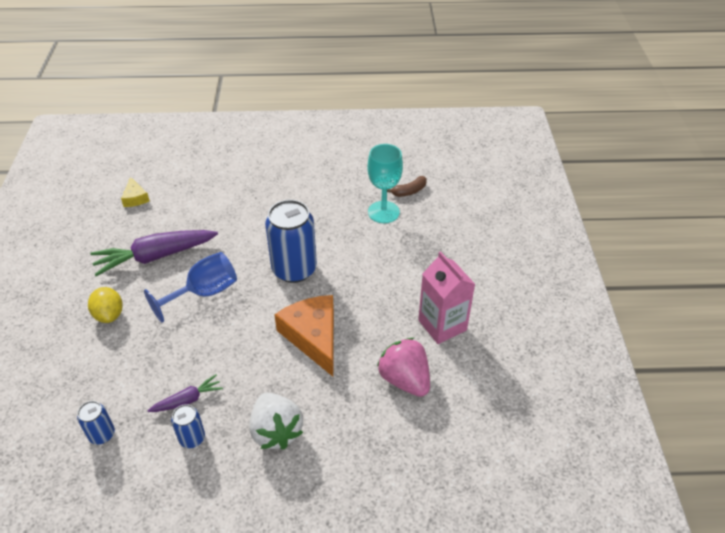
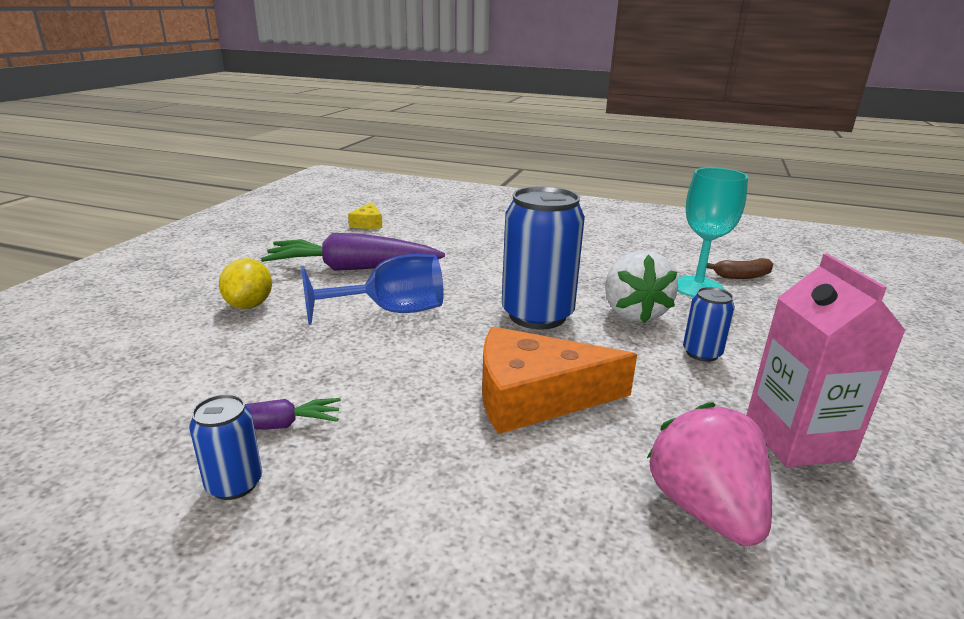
camera: 20 degrees right, 20 degrees down
blue can [77,401,115,445] -> blue can moved to [683,287,735,362]
white strawberry [249,393,303,450] -> white strawberry moved to [605,250,678,323]
orange cheese [274,295,334,376] -> orange cheese turned 90 degrees counterclockwise [482,327,637,434]

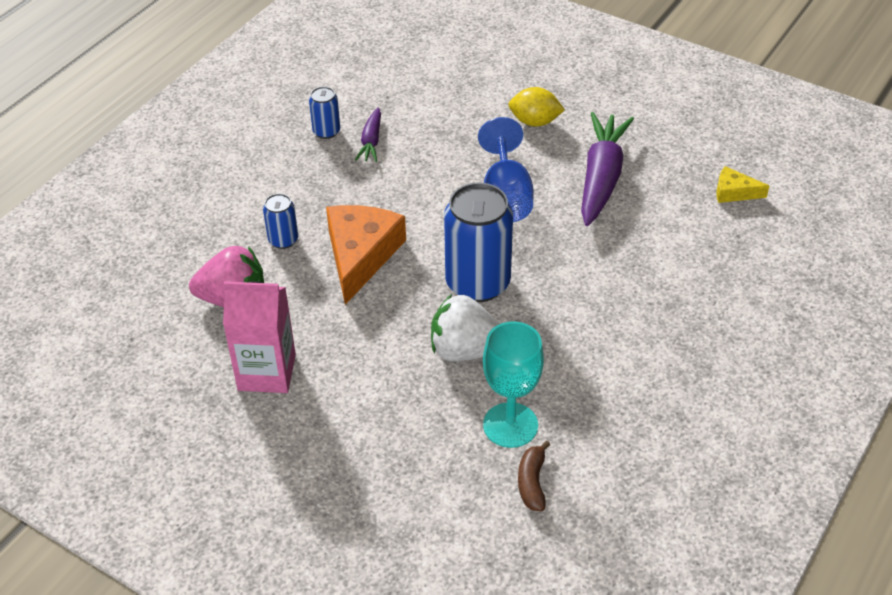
camera: 105 degrees right, 20 degrees up
blue can [683,287,735,362] -> blue can moved to [263,193,298,249]

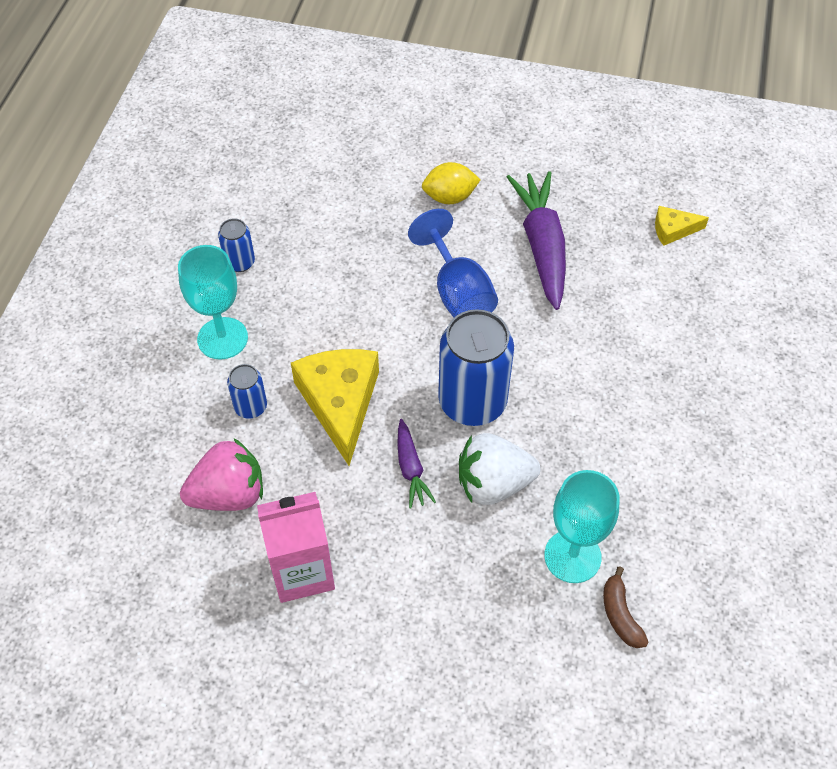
camera: 20 degrees left, 10 degrees up
orange cheese [326,205,406,305] -> yellow cheese [291,349,379,466]
purple carrot [355,107,381,162] -> purple carrot moved to [397,419,436,508]
none -> turquoise goblet [178,245,248,360]

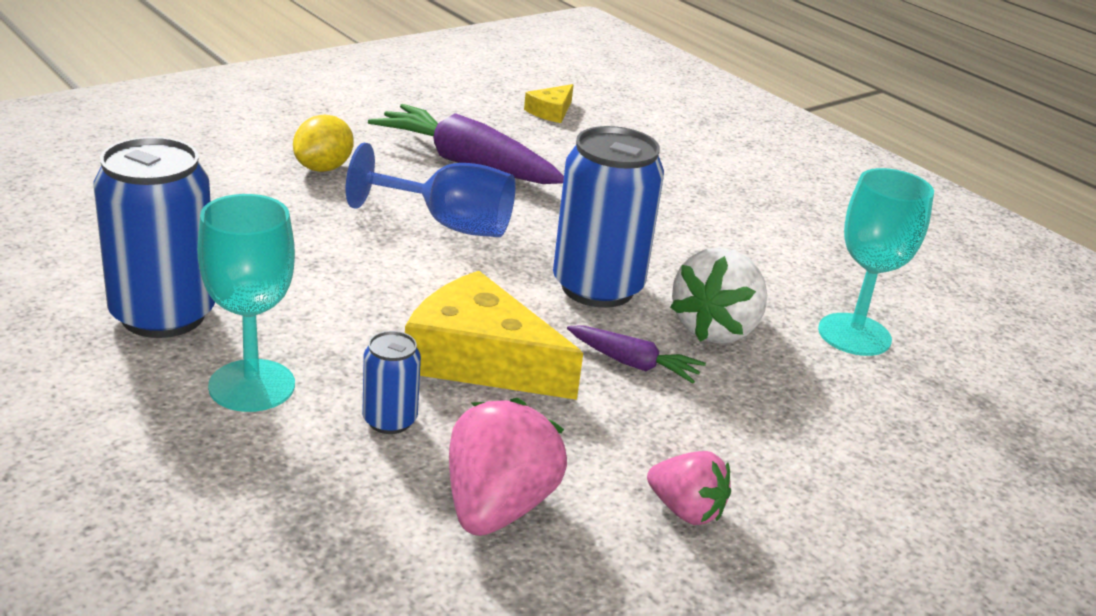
camera: 55 degrees left, 25 degrees down
blue can [218,218,255,272] -> blue can [93,137,215,338], size x2.07
pink carton [257,492,335,603] -> pink strawberry [647,451,731,525]
brown banana [603,566,649,648] -> none

